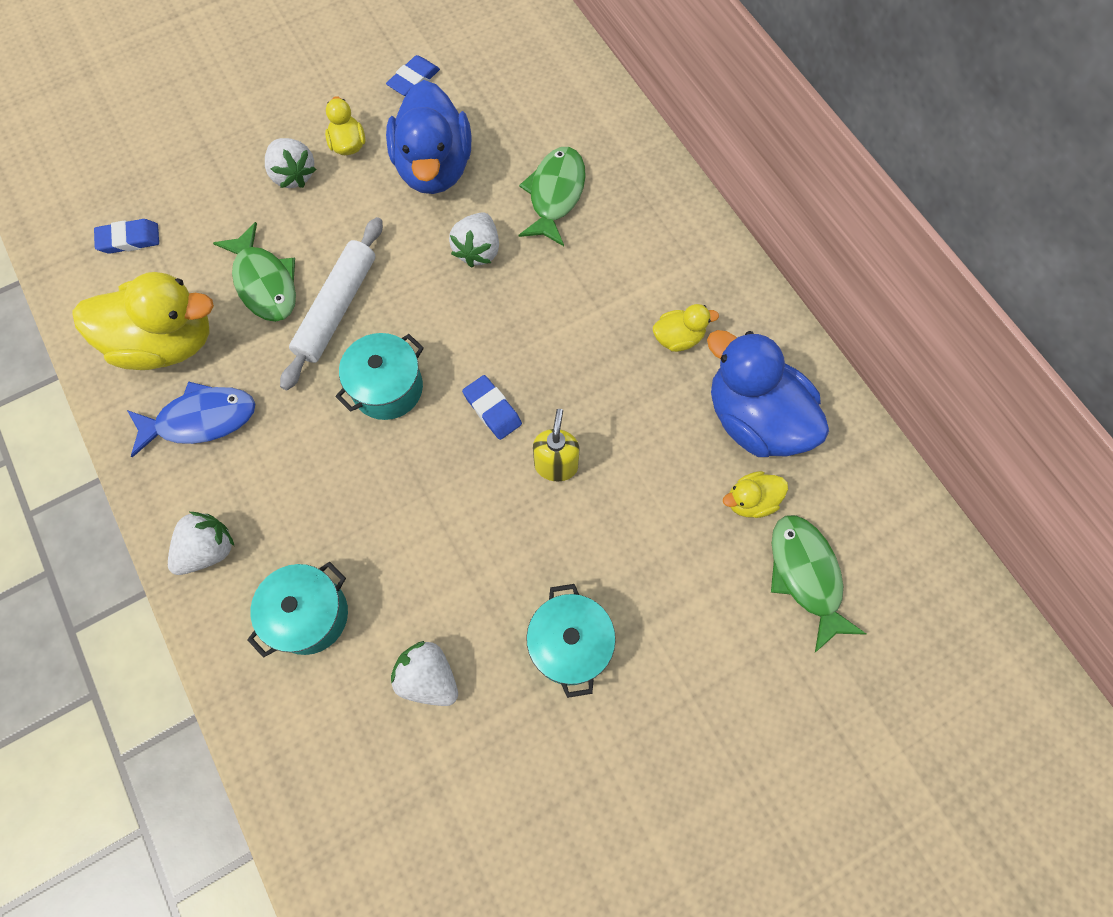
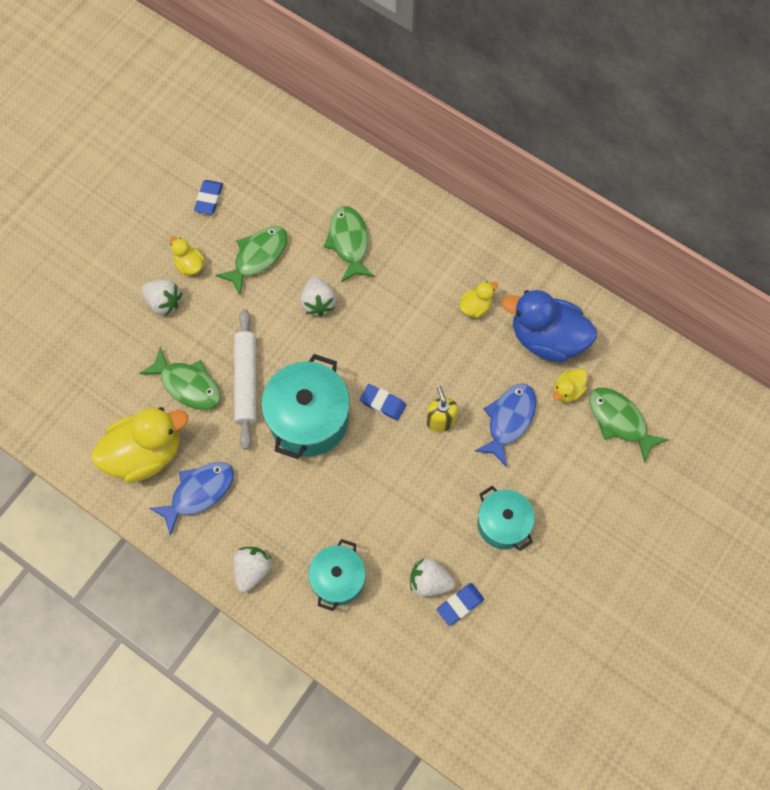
camera: 25 degrees left, 0 degrees up
blue eraser [94,219,159,254] -> blue eraser moved to [437,583,484,626]
turquoise pot [335,333,424,420] -> turquoise pot [261,354,350,459], size x1.60
blue duck [386,80,471,194] -> green fish [216,226,288,295]
none -> blue fish [475,383,536,467]

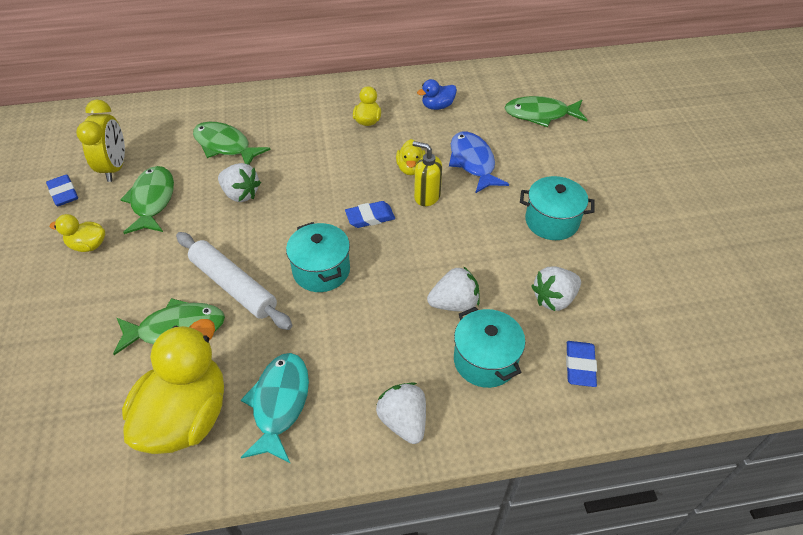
camera: 45 degrees left, 20 degrees down
white strawberry [141,280,182,316] -> white strawberry moved to [427,266,480,312]
blue fish [149,462,234,536] -> turquoise fish [241,353,309,463]
turquoise pot [261,354,350,459] -> turquoise pot [286,222,350,292], size x0.63
blue eraser [437,583,484,626] -> blue eraser moved to [566,341,597,387]
blue duck [502,290,597,363] -> blue duck [417,79,457,110], size x0.47
yellow duck [553,369,588,403] -> yellow duck moved to [396,139,426,175]
none -> yellow clock [76,100,125,182]

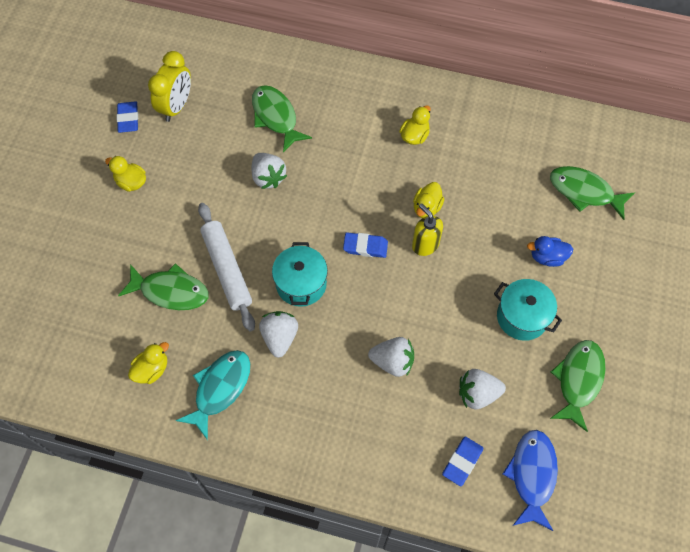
camera: 25 degrees right, 15 degrees up
green fish [120,166,174,234] -> green fish moved to [550,340,606,432]
yellow duck [122,319,224,454] -> yellow duck [128,342,169,384], size x0.47
white strawberry [376,382,426,444] -> white strawberry moved to [259,311,298,358]
blue duck [417,79,457,110] -> blue duck moved to [527,236,573,267]
blue fish [449,131,509,194] -> blue fish moved to [503,430,558,531]
turquoise pot [454,307,525,388] -> none

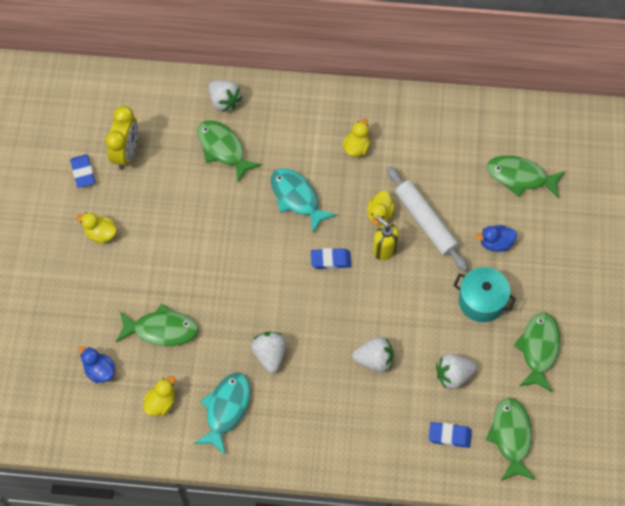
camera: 10 degrees left, 0 degrees up
white rolling pin [198,203,255,331] -> white rolling pin moved to [387,166,468,271]
white strawberry [251,153,287,189] -> white strawberry moved to [209,80,242,112]
turquoise pot [272,242,328,307] -> none
blue eraser [442,436,483,486] -> blue eraser turned 75 degrees clockwise [429,422,472,448]
blue fish [503,430,558,531] -> green fish [486,398,535,481]
none -> blue duck [78,346,115,383]
none -> turquoise fish [271,168,337,233]

